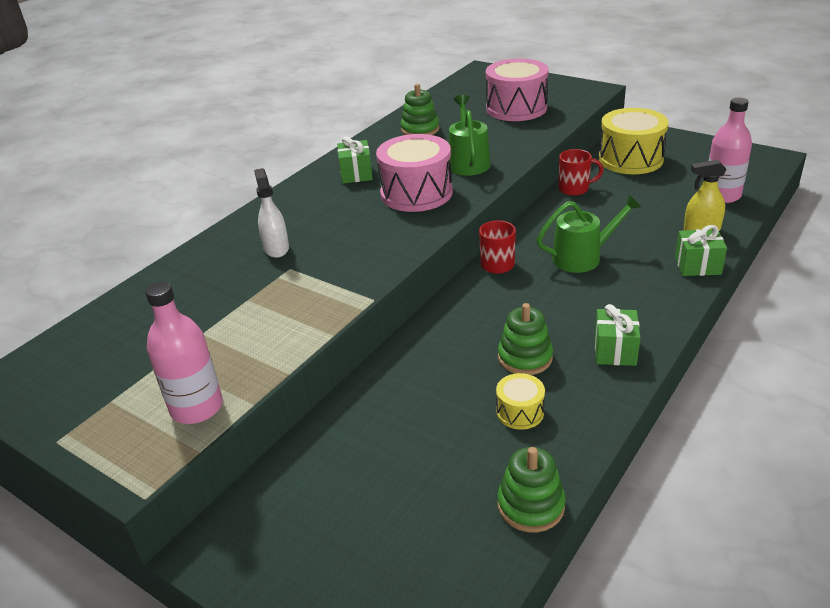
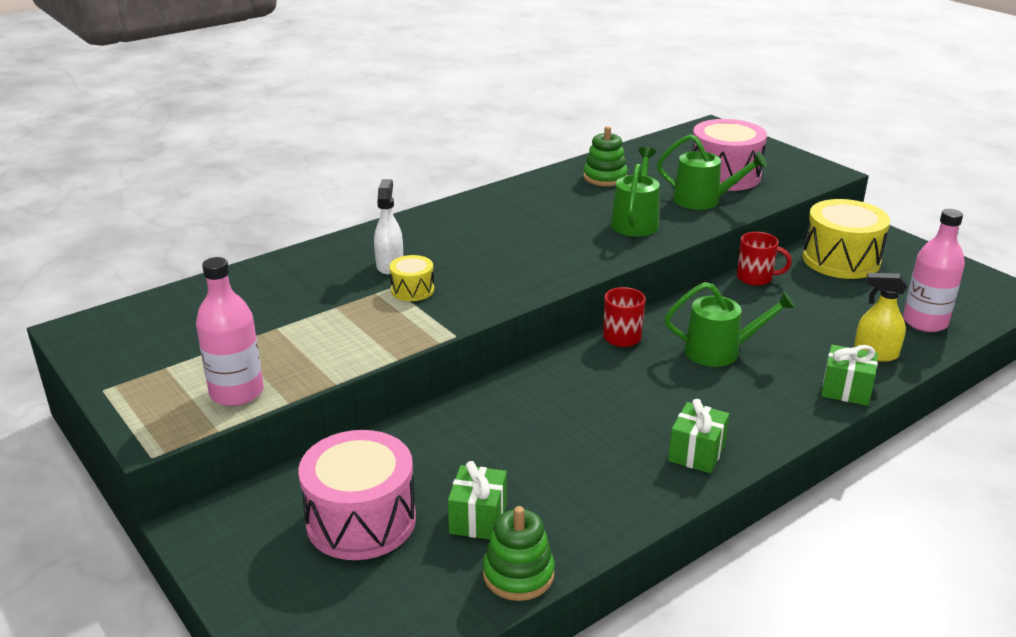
camera: 15 degrees right, 5 degrees down
green gift [337,136,373,184] -> green gift moved to [448,461,507,539]
pink drum [376,134,453,212] -> pink drum moved to [298,430,416,560]
yellow drum [496,373,545,430] -> yellow drum moved to [389,255,434,301]
green stacking toy [498,303,553,375] -> none
none -> green watering can [657,134,767,210]

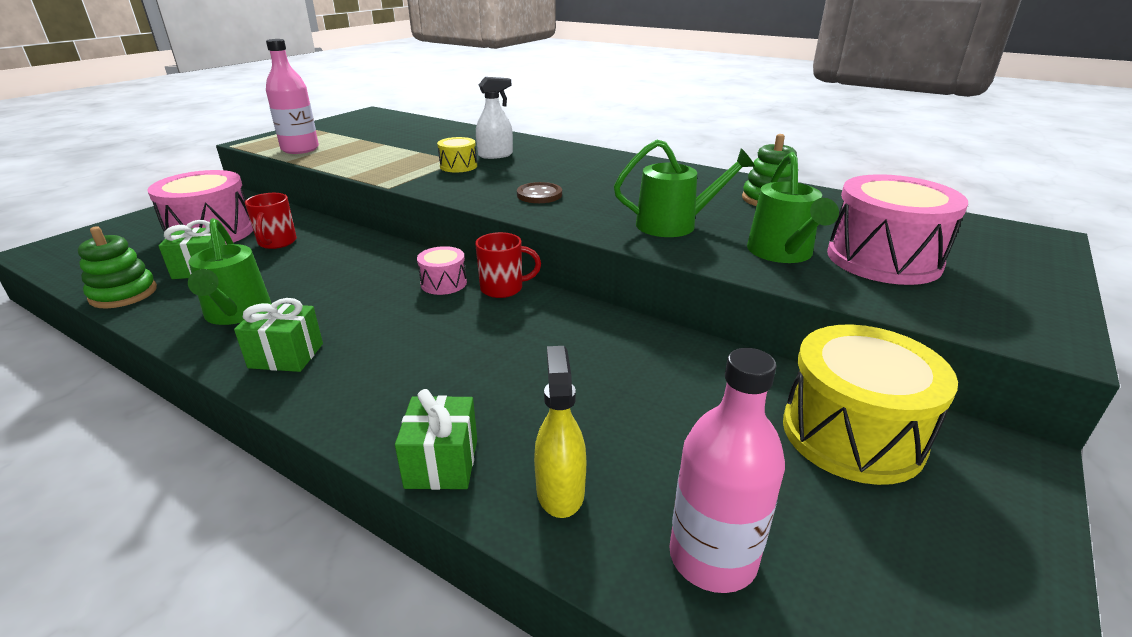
camera: 70 degrees right, 0 degrees up
green watering can [665,282,795,367] -> green watering can moved to [188,218,271,325]
red mug [737,232,792,286] -> red mug moved to [245,193,297,249]
none -> pink drum [417,246,467,295]
none -> brown button [517,182,562,203]

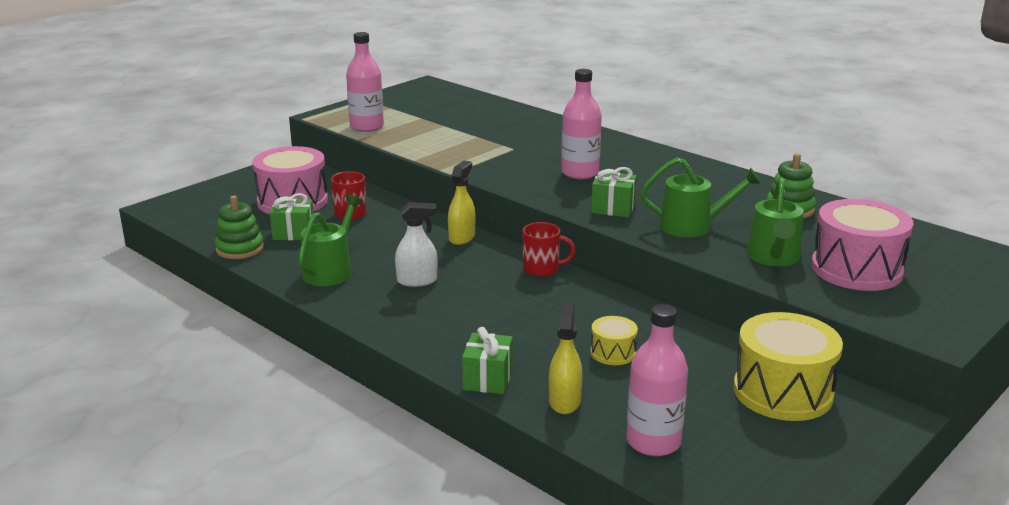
camera: 10 degrees right, 5 degrees down
green watering can [188,218,271,325] -> green watering can turned 150 degrees counterclockwise [298,194,363,286]
green gift [234,298,323,372] -> green gift moved to [591,167,637,218]
pink drum [417,246,467,295] -> none
yellow drum [437,137,477,172] -> yellow drum moved to [591,316,638,365]
white spray bottle [476,77,513,159] -> white spray bottle moved to [395,202,437,287]
brown button [517,182,562,203] -> none
none -> yellow spray bottle [448,161,475,245]
none -> pink bottle [561,69,602,179]

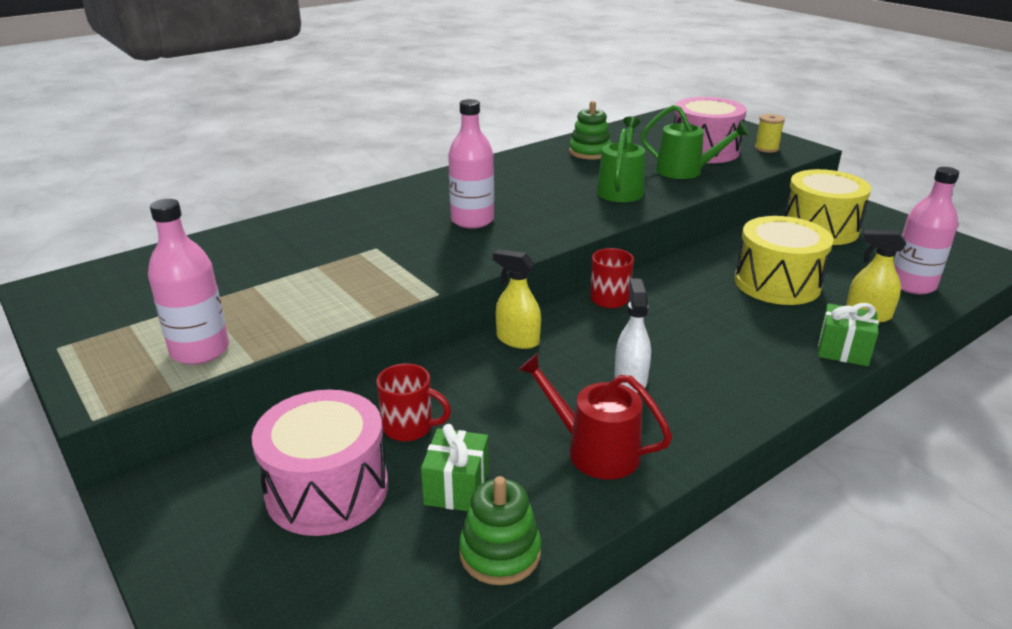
camera: 80 degrees left, 5 degrees up
green watering can [298,194,363,286] -> red watering can [518,353,672,479]
green gift [591,167,637,218] -> none
yellow drum [591,316,638,365] -> yellow drum [735,216,833,305], size x2.02
none -> yellow spool [755,114,785,153]

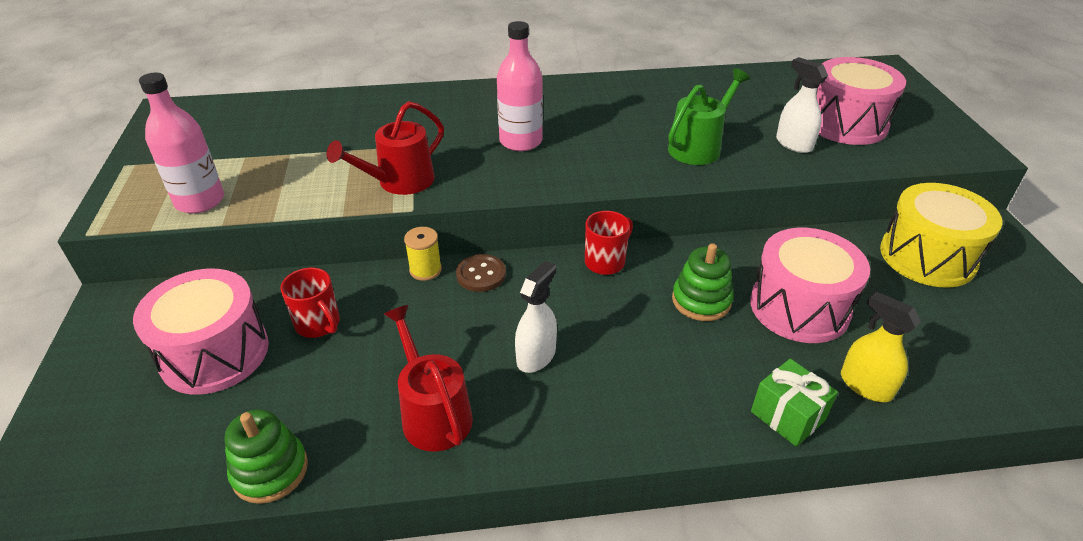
camera: 30 degrees right, 10 degrees up
green gift [421,424,489,511] -> none
yellow spray bottle [493,249,541,349] -> brown button [456,254,506,292]
green stacking toy [569,101,611,159] -> green stacking toy moved to [672,243,734,321]
green watering can [641,105,750,179] -> white spray bottle [776,57,828,153]
yellow drum [735,216,833,305] -> pink drum [750,228,870,343]
yellow spool [755,114,785,153] -> yellow spool moved to [404,227,442,281]
pink bottle [894,167,959,294] -> none
none -> red watering can [327,101,444,195]

